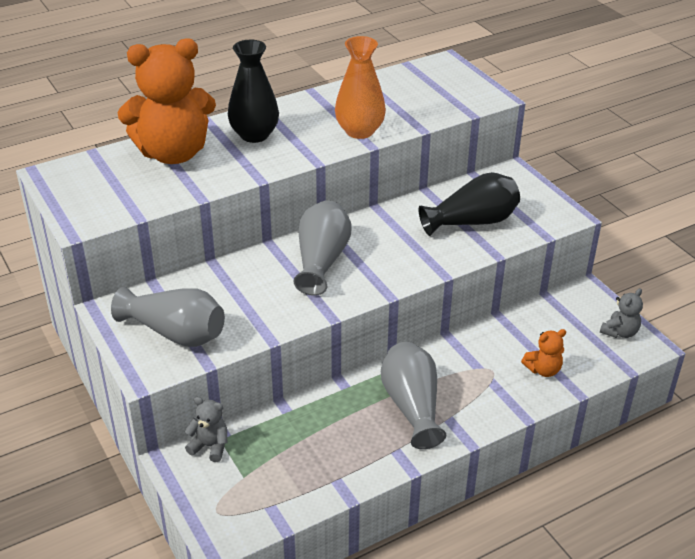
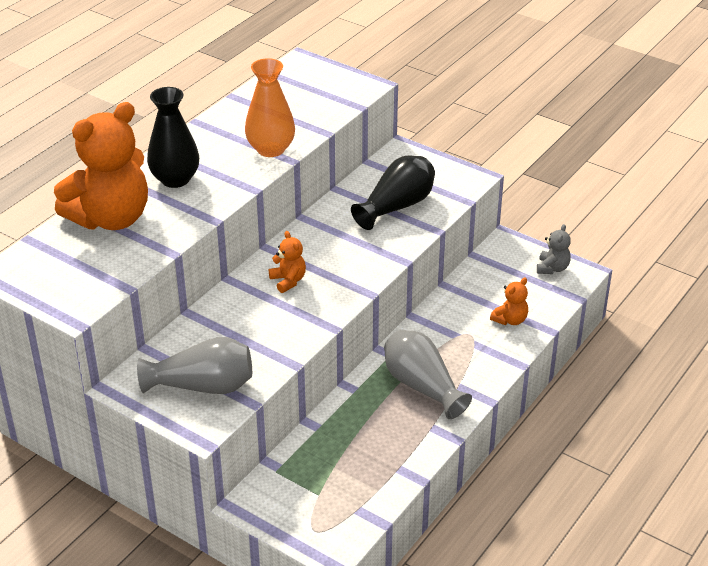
camera: 25 degrees left, 0 degrees up
grey teddy bear [185,397,227,462] -> none
grey vase [294,200,351,296] -> orange teddy bear [269,231,306,293]

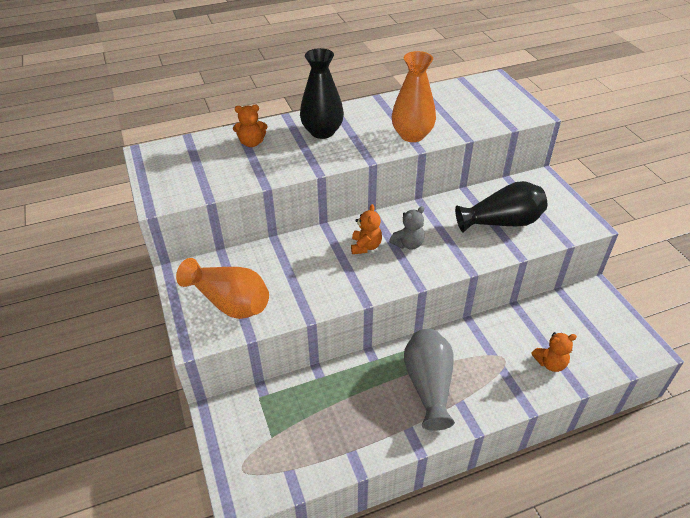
camera: 35 degrees right, 5 degrees up
orange teddy bear [54,102,148,230] -> orange teddy bear [233,105,267,147], size x0.42
grey vase [137,337,252,394] -> orange vase [176,258,269,319]
grey teddy bear [537,224,571,274] -> grey teddy bear moved to [389,206,425,250]

